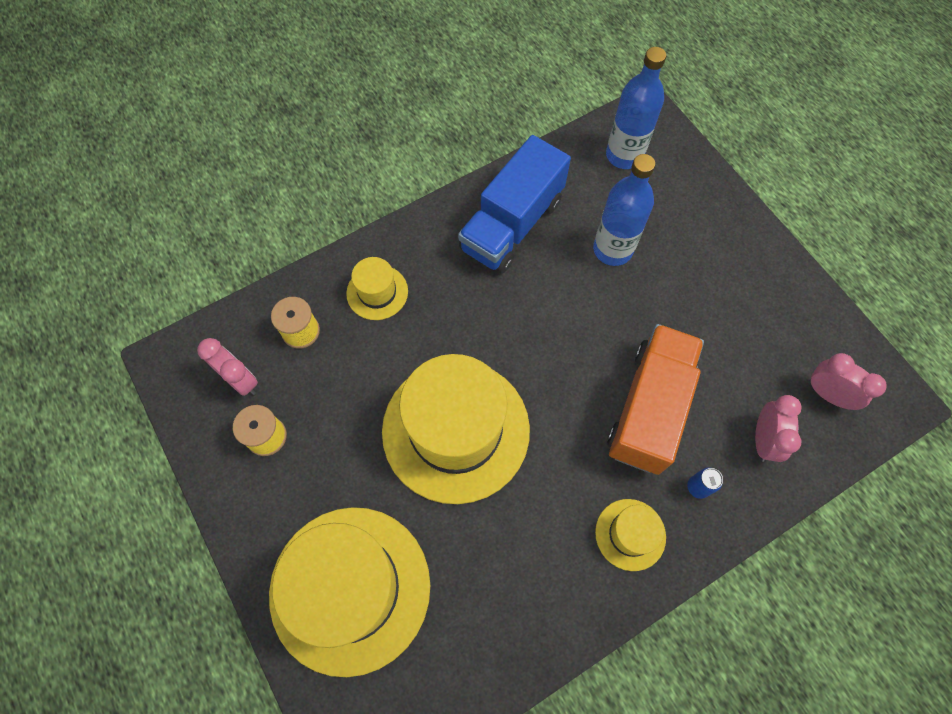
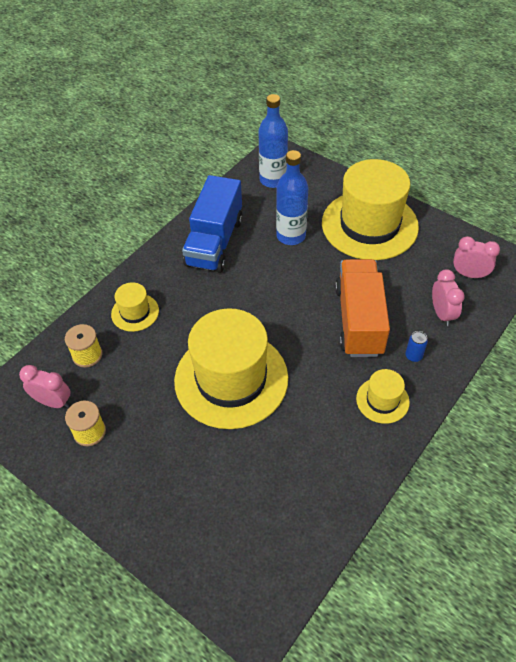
camera: 20 degrees left, 15 degrees down
yellow hat [269,507,430,677] -> yellow hat moved to [322,159,419,260]

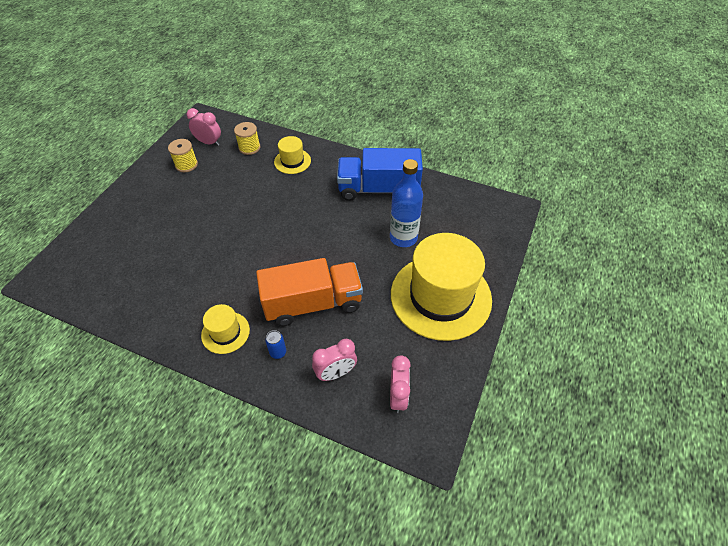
camera: 75 degrees right, 0 degrees up
pink clock [19,365,71,408] -> pink clock turned 75 degrees counterclockwise [187,108,221,146]
yellow hat [174,308,288,429] -> none
blue bottle [259,94,288,188] -> none

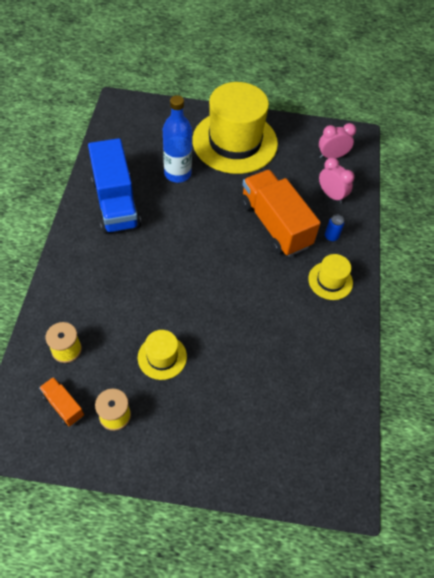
camera: 110 degrees left, 5 degrees up
pink clock [187,108,221,146] -> orange truck [39,377,84,427]
yellow hat [274,136,311,174] -> yellow hat moved to [138,330,187,380]

